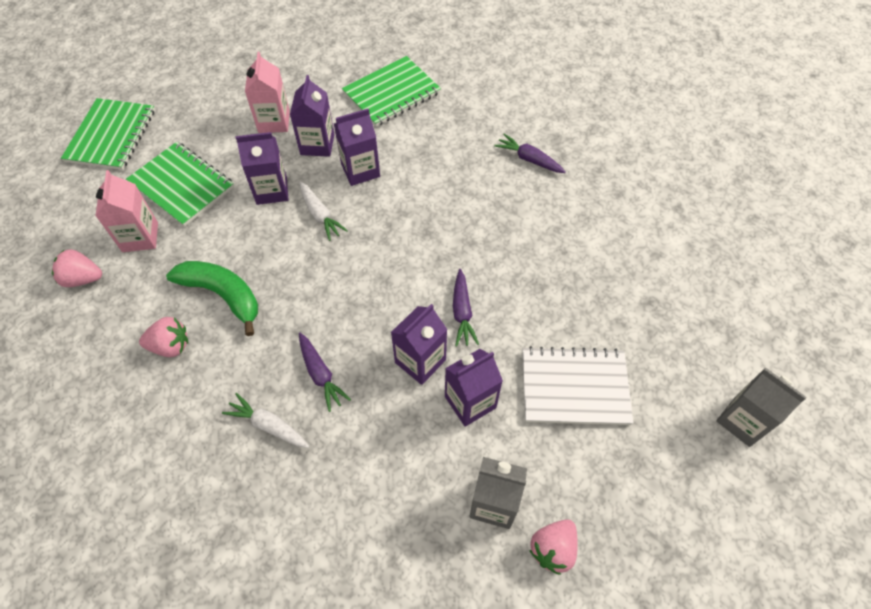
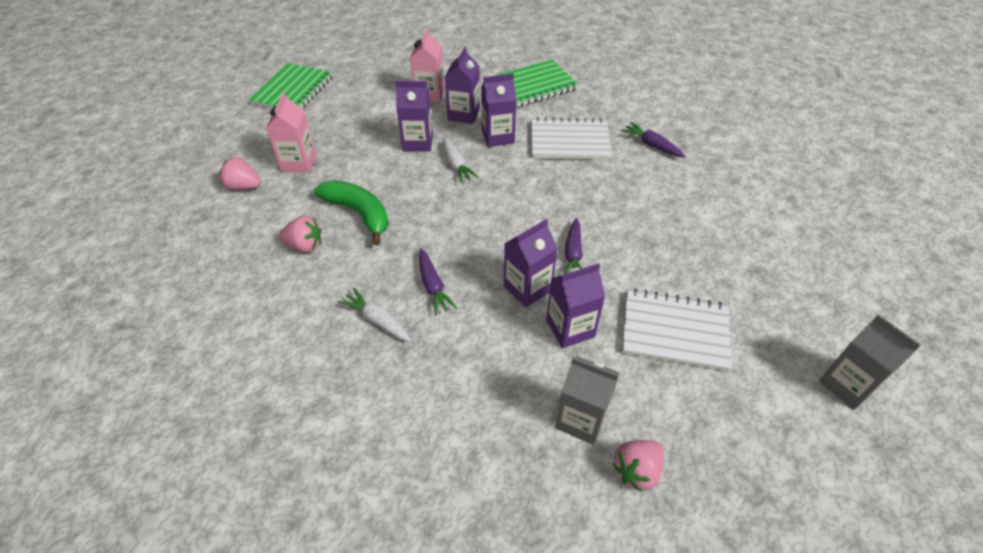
camera: 10 degrees right, 10 degrees down
green notebook [126,142,234,227] -> none
none -> white notebook [531,117,612,160]

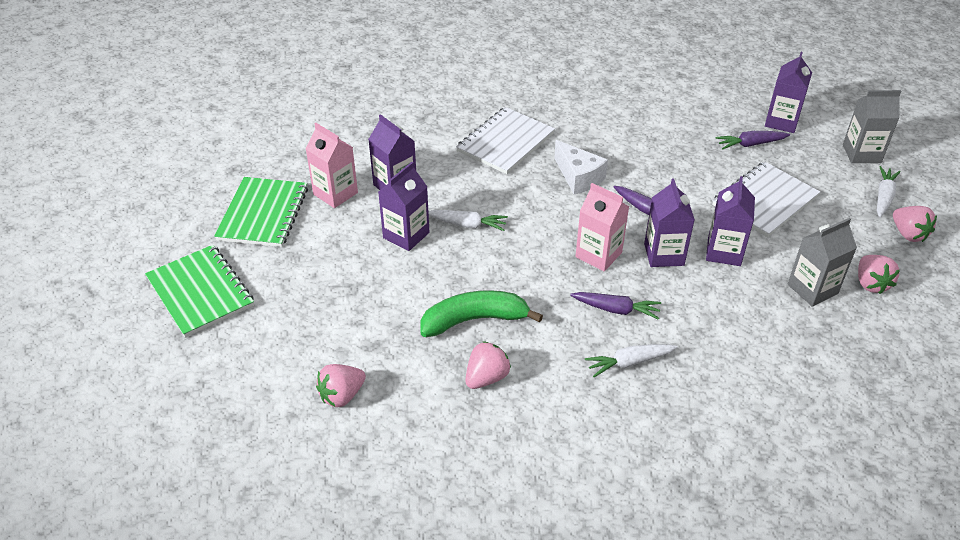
camera: 55 degrees left, 5 degrees down
pink carton [266,92,316,173] -> pink carton moved to [575,183,629,271]
purple carton [481,74,516,147] -> purple carton moved to [765,52,812,133]
green notebook [494,60,579,107] -> green notebook moved to [214,177,308,247]
purple carrot [621,122,685,158] -> purple carrot moved to [716,131,790,149]
none -> white cheese [554,140,608,194]
none -> white carrot [877,166,901,217]
none -> pink strawberry [893,206,937,242]

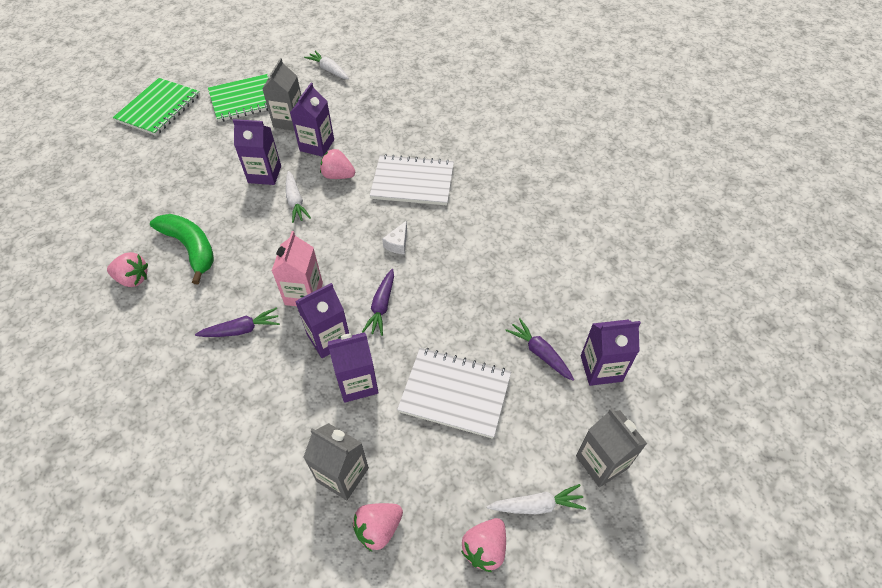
camera: 60 degrees right, 10 degrees up
pink carton [305,123,358,208] -> grey carton [262,58,301,131]
pink strawberry [316,364,366,407] -> pink strawberry moved to [320,149,355,179]
white cheese [554,140,608,194] -> white cheese [382,220,407,255], size x0.59
purple carrot [570,292,661,320] -> purple carrot turned 90 degrees counterclockwise [195,307,280,337]
white carrot [585,344,677,377] -> white carrot moved to [304,51,349,79]

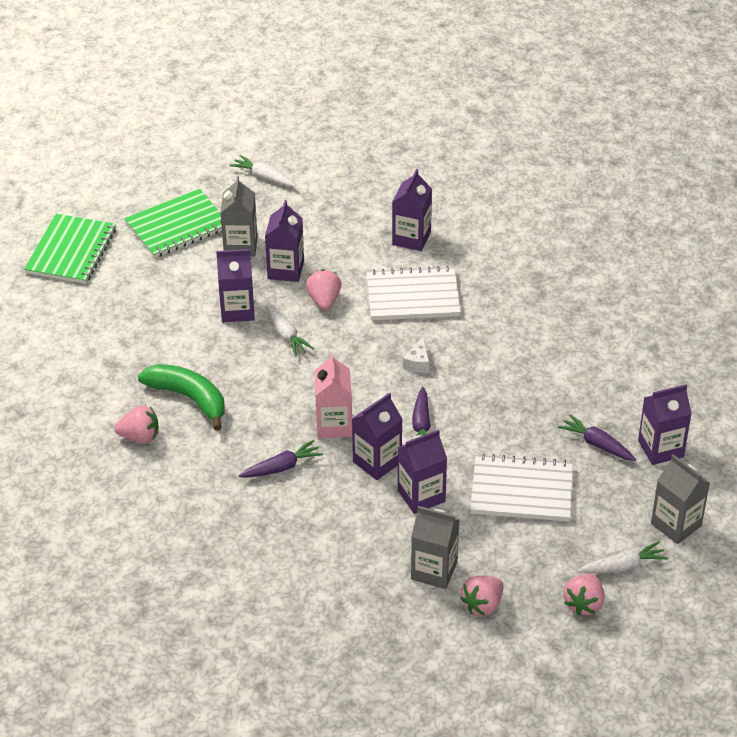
camera: 10 degrees left, 10 degrees down
pink strawberry [320,149,355,179] -> pink strawberry turned 75 degrees clockwise [306,269,341,310]
none -> purple carton [392,169,432,251]

